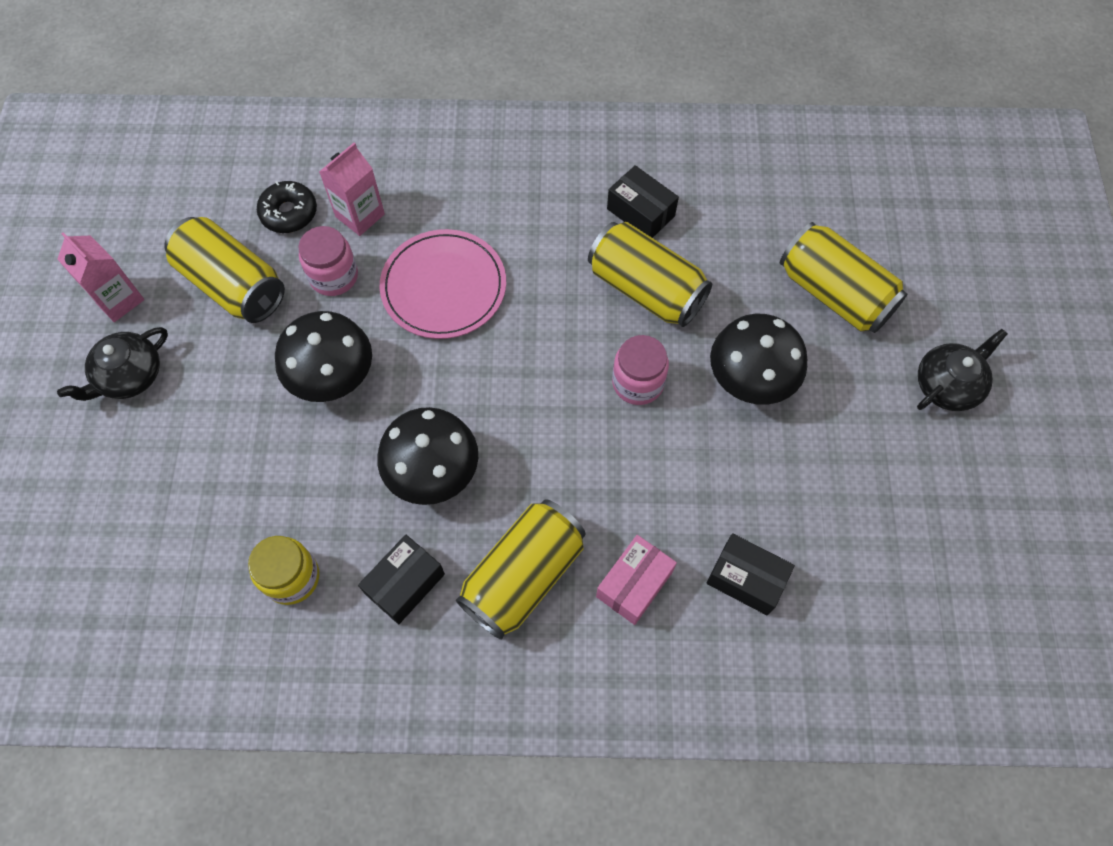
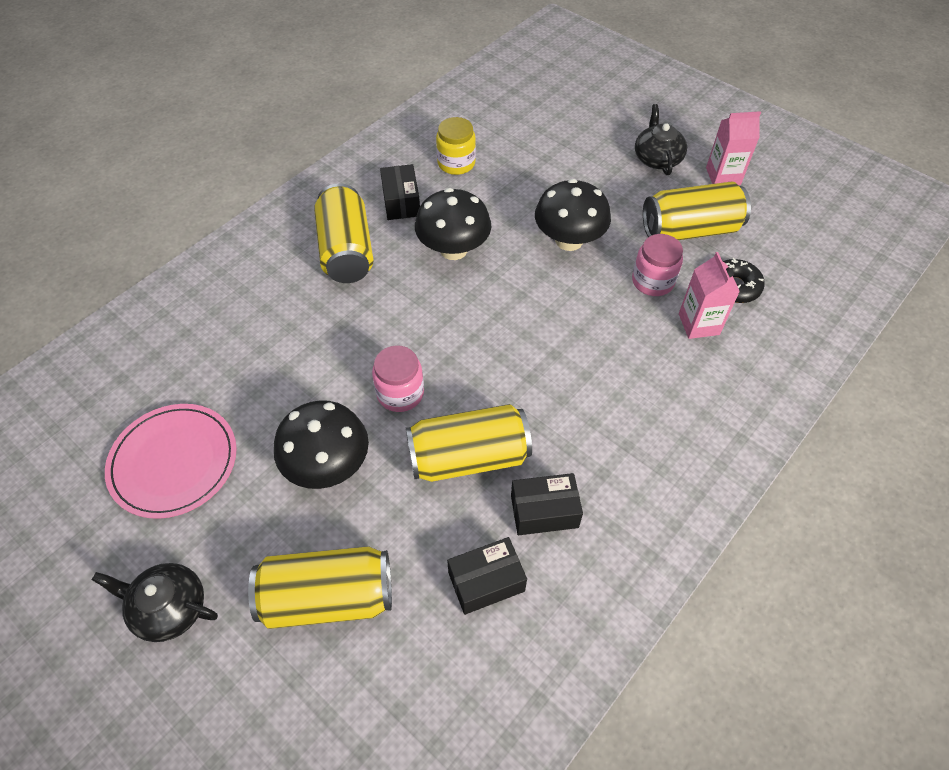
camera: 130 degrees right, 10 degrees down
pink plate [380,229,506,339] -> pink plate moved to [105,404,237,519]
pink box [596,535,677,625] -> none
black box [707,533,795,615] -> black box moved to [447,537,527,615]
black teapot [917,329,1007,411] -> black teapot turned 105 degrees clockwise [92,563,218,642]

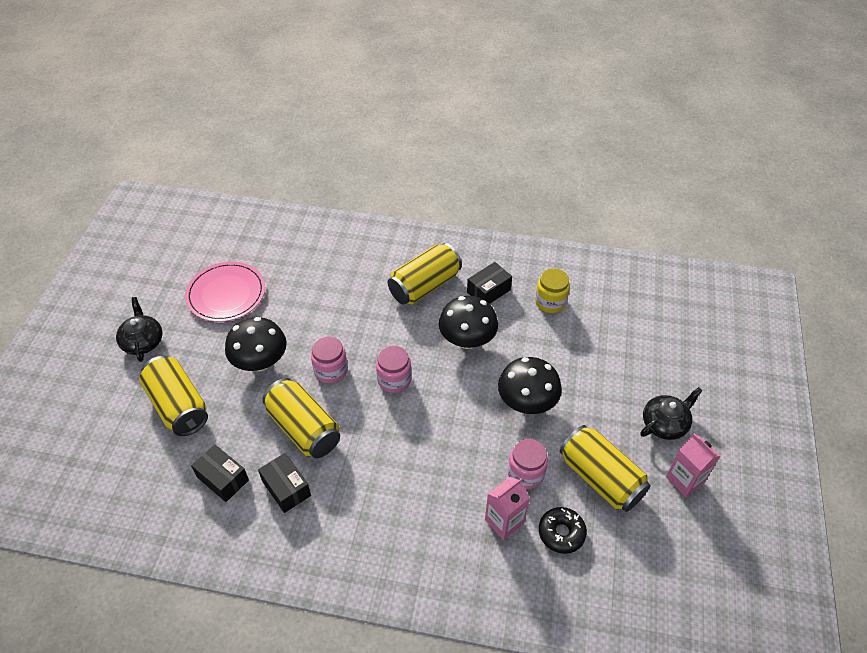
camera: 60 degrees right, 5 degrees down
none -> pink jar [376,346,411,393]

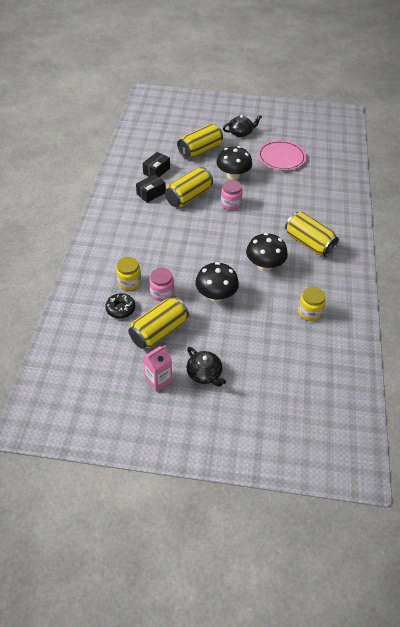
camera: 85 degrees right, 0 degrees up
pink jar [376,346,411,393] -> none
black box [467,262,512,304] -> none
pink carton [485,477,530,540] -> yellow jar [116,257,141,290]

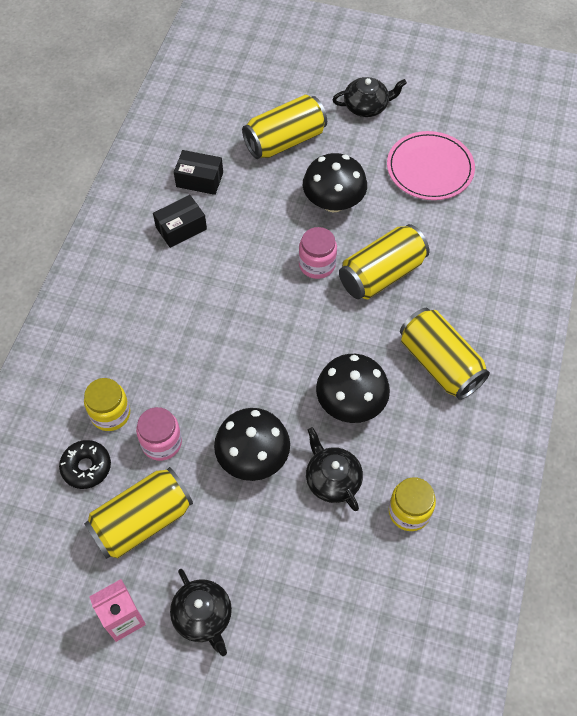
camera: 10 degrees right, 10 degrees up
black box [143,152,170,177] -> black box turned 60 degrees clockwise [174,150,223,195]
yellow can [165,167,213,207] -> yellow can moved to [339,224,429,299]
none -> black teapot [306,427,363,511]

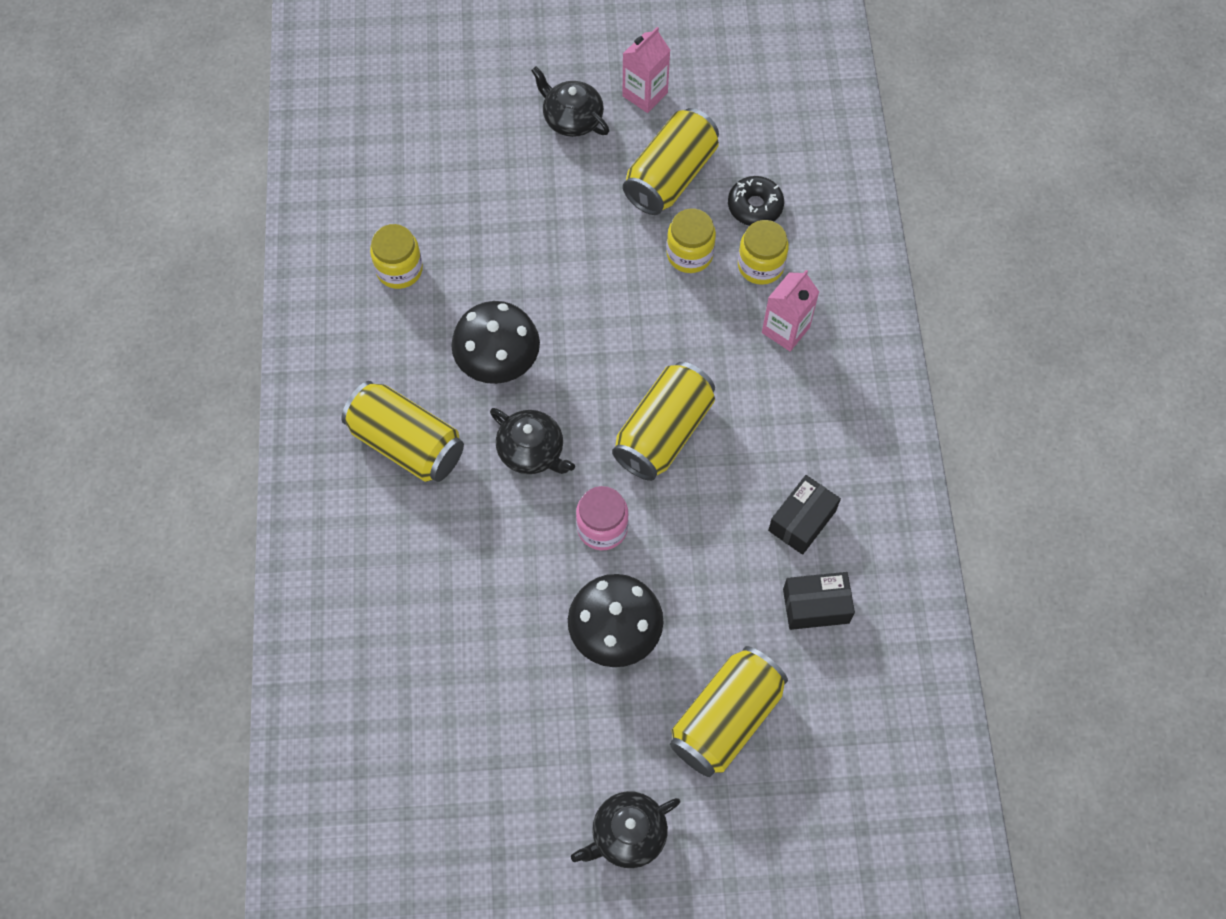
camera: 160 degrees right, 5 degrees up
pink jar [136,407,182,461] -> yellow jar [667,209,716,273]
black mushroom [214,408,290,481] -> none
black teapot [306,427,363,511] -> black teapot moved to [490,408,575,474]
yellow can [339,224,429,299] -> yellow can moved to [612,362,715,481]
pink plate [387,131,475,200] -> none
none -> pink carton [762,270,819,351]

